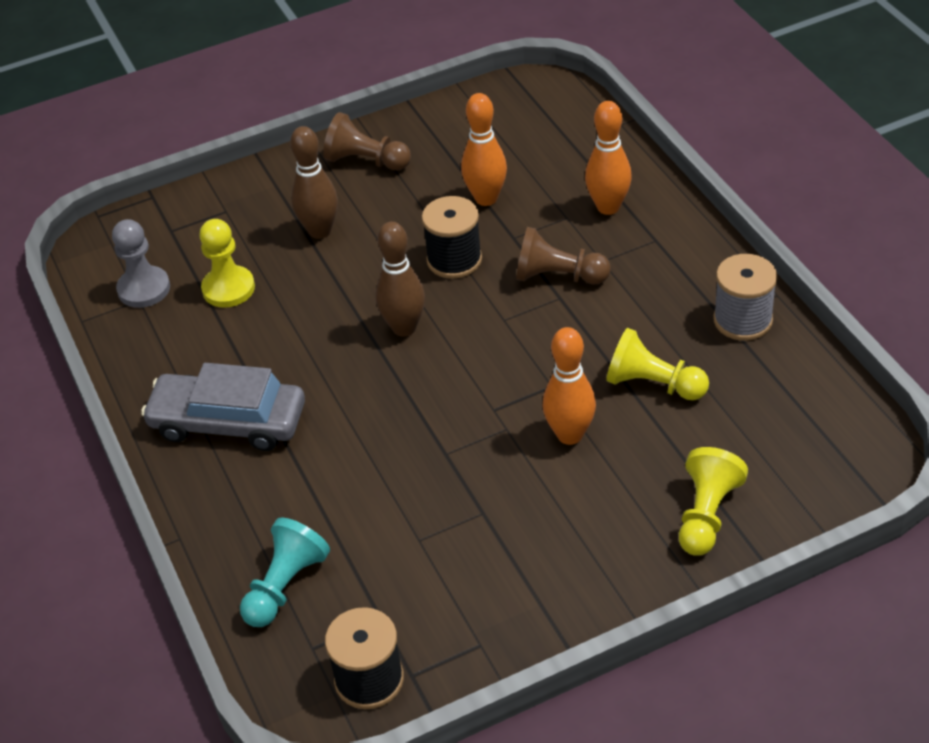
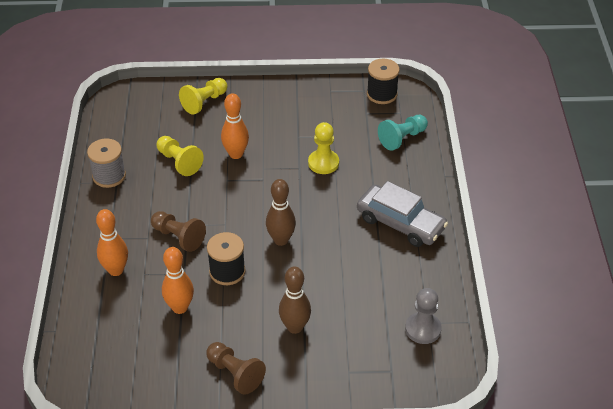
camera: 160 degrees left, 0 degrees up
yellow pawn [199,219,255,308] -> yellow pawn moved to [308,122,339,174]

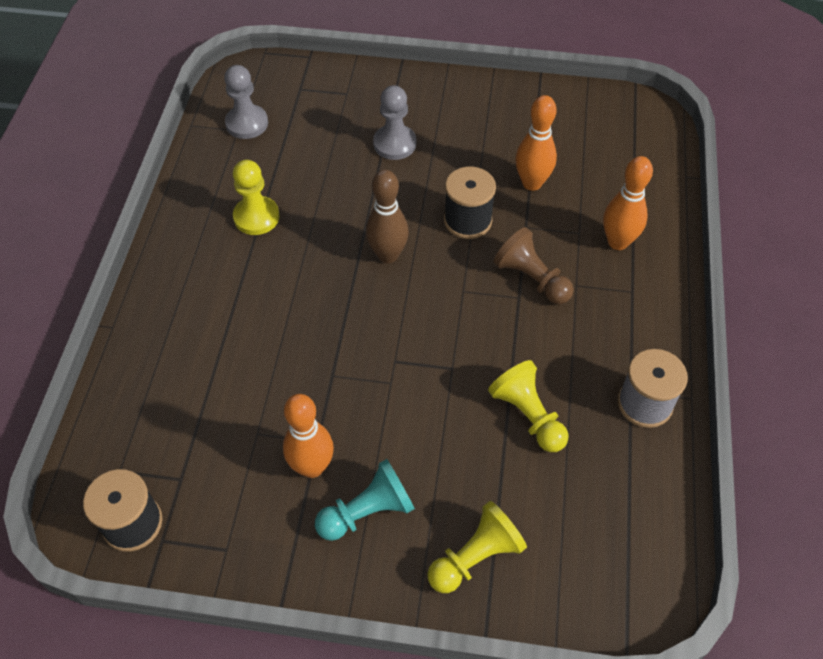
camera: 170 degrees left, 10 degrees up
brown pawn [206,342,266,395] -> none
orange bowling pin [221,93,249,159] -> orange bowling pin moved to [283,394,334,478]
brown bowling pin [279,266,311,334] -> grey pawn [373,85,416,160]
yellow pawn [308,122,339,174] -> yellow pawn moved to [233,160,280,235]
grey car [357,181,448,247] -> none
turquoise pawn [378,115,428,151] -> turquoise pawn moved to [315,459,415,541]

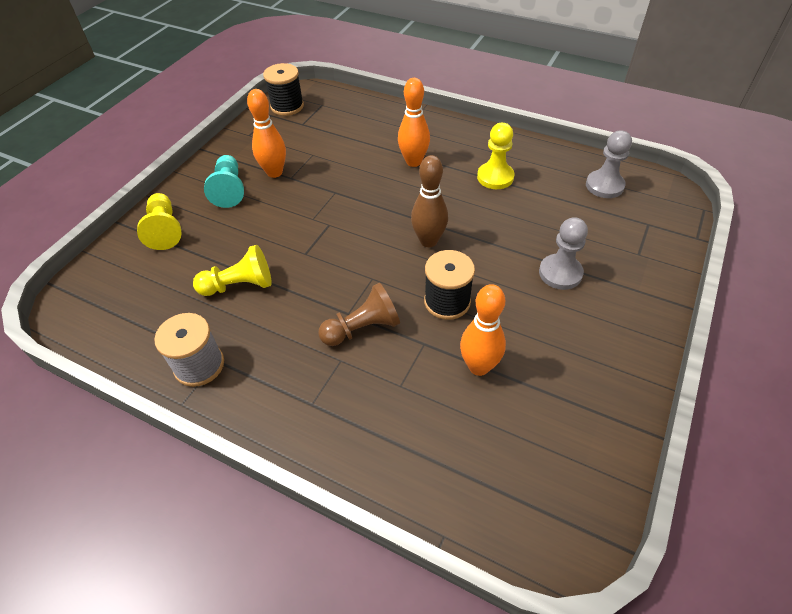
camera: 110 degrees right, 5 degrees down
orange bowling pin [603,156,653,250] -> orange bowling pin moved to [398,78,430,167]

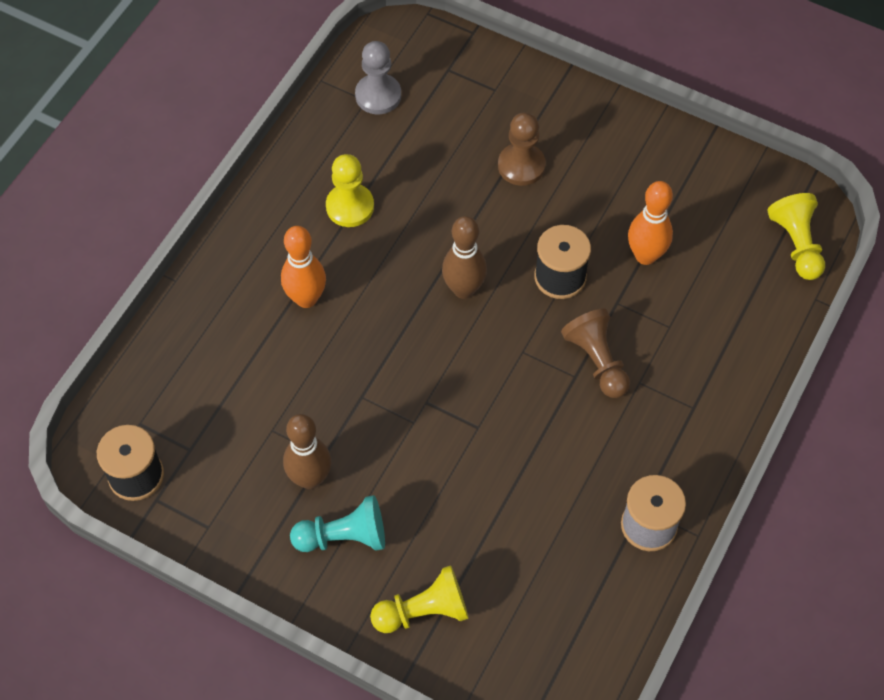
camera: 90 degrees left, 10 degrees up
yellow pawn [193,245,272,296] -> yellow pawn moved to [768,193,825,280]
orange bowling pin [247,89,286,178] -> brown bowling pin [283,414,331,489]
grey pawn [539,217,588,290] -> brown pawn [498,113,546,186]

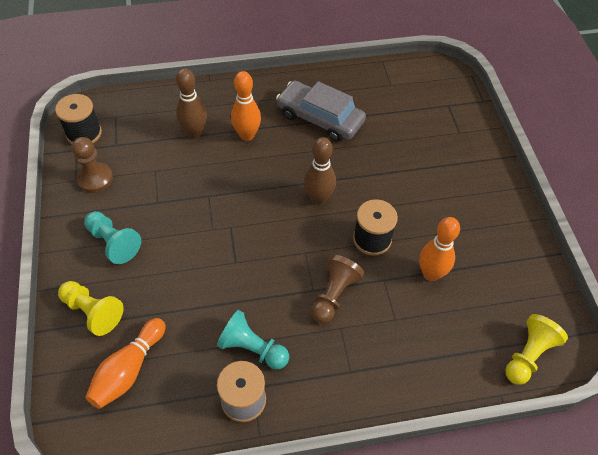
camera: 50 degrees right, 5 degrees down
brown bowling pin [283,414,331,489] -> brown bowling pin moved to [176,68,207,138]
yellow pawn [326,154,374,227] -> grey car [276,81,366,142]
grey pawn [355,41,401,114] -> none
brown pawn [498,113,546,186] -> brown pawn moved to [72,137,113,193]
none -> orange bowling pin [85,318,166,409]
none -> turquoise pawn [217,310,289,370]

